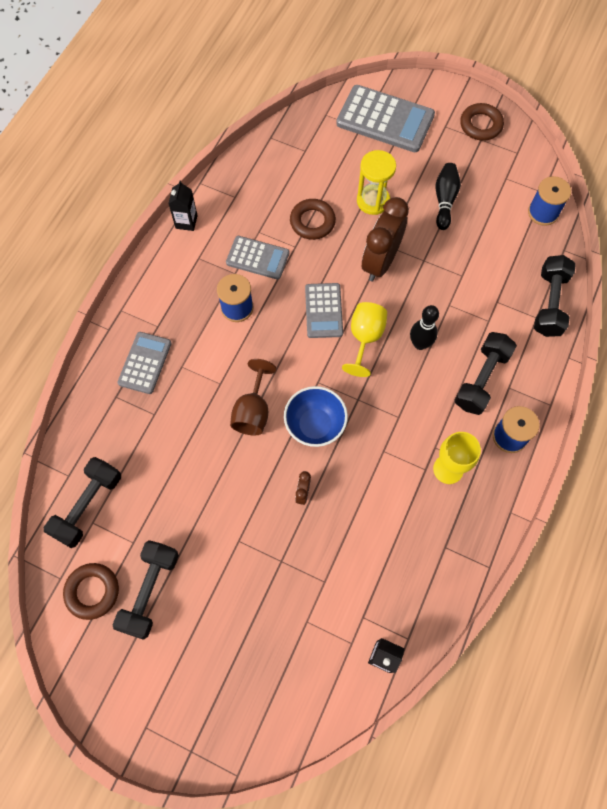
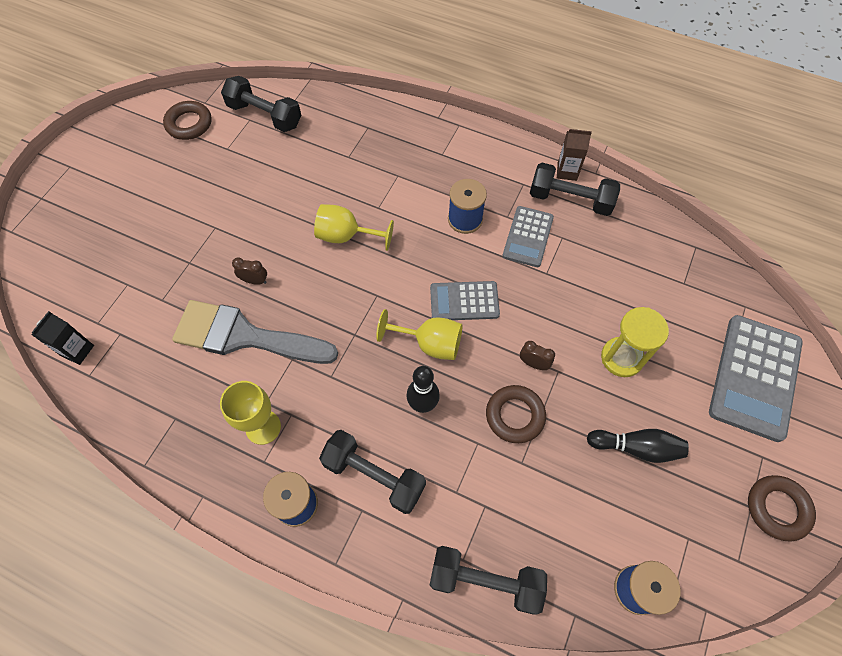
camera: 90 degrees right, 5 degrees down
black dumbbell [112,540,179,640] -> black dumbbell moved to [530,163,620,216]
grey calculator [117,332,172,394] -> none
black carton [168,181,198,231] -> brown carton [557,129,592,181]
brown goblet [230,359,276,435] -> yellow goblet [314,204,394,251]
blue bowl [284,386,348,447] -> none
brown ring [290,199,336,240] -> brown ring moved to [486,385,546,443]
brown clock [362,197,409,281] -> brown clock [520,341,555,370], size x0.42
none -> grey brush [172,300,338,364]

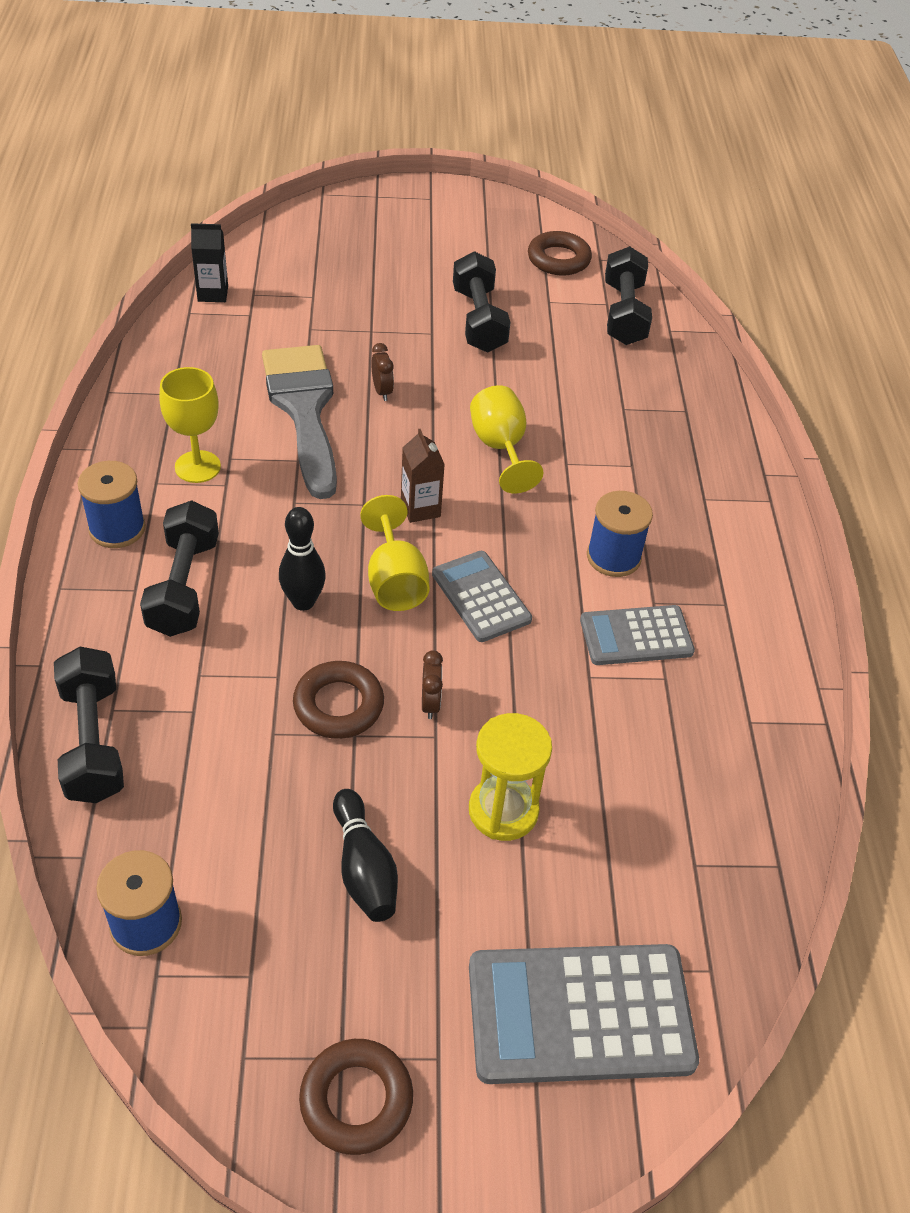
camera: 60 degrees right, 15 degrees down
black dumbbell [530,163,620,216] -> black dumbbell moved to [453,251,510,352]
brown carton [557,129,592,181] -> brown carton moved to [401,429,445,523]

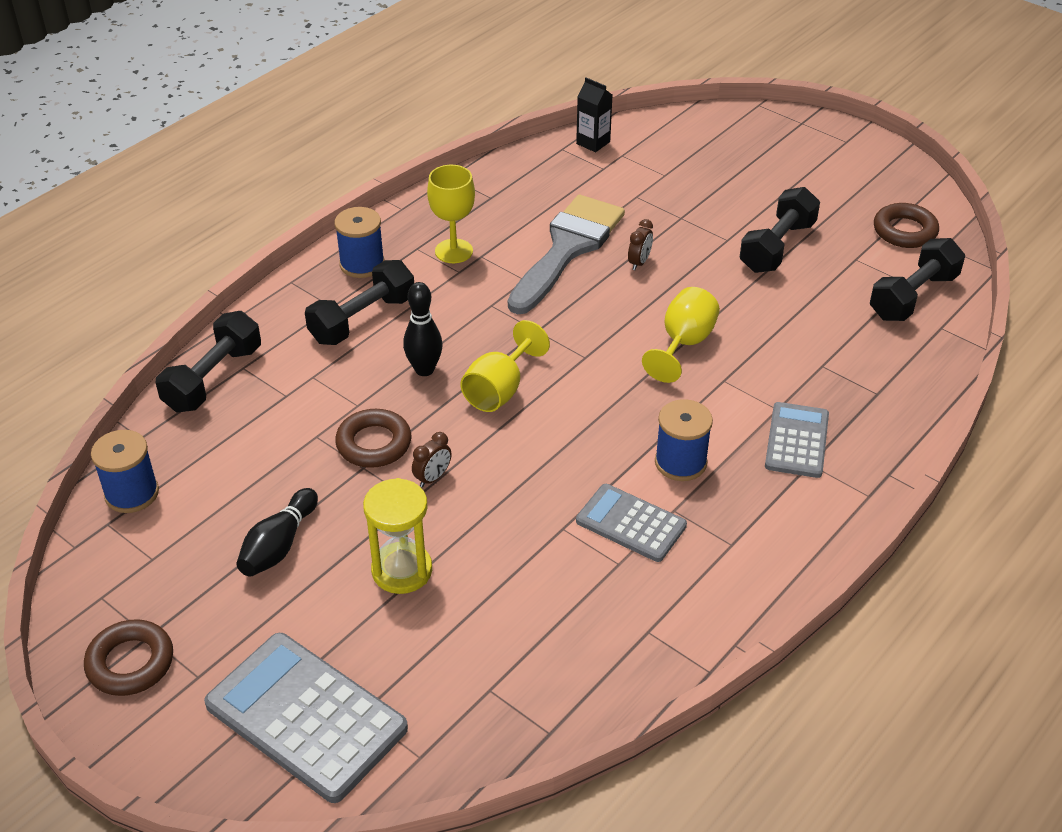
camera: 45 degrees right, 5 degrees down
brown carton [401,429,445,523] -> none
grey calculator [432,551,532,642] -> grey calculator moved to [765,402,829,478]

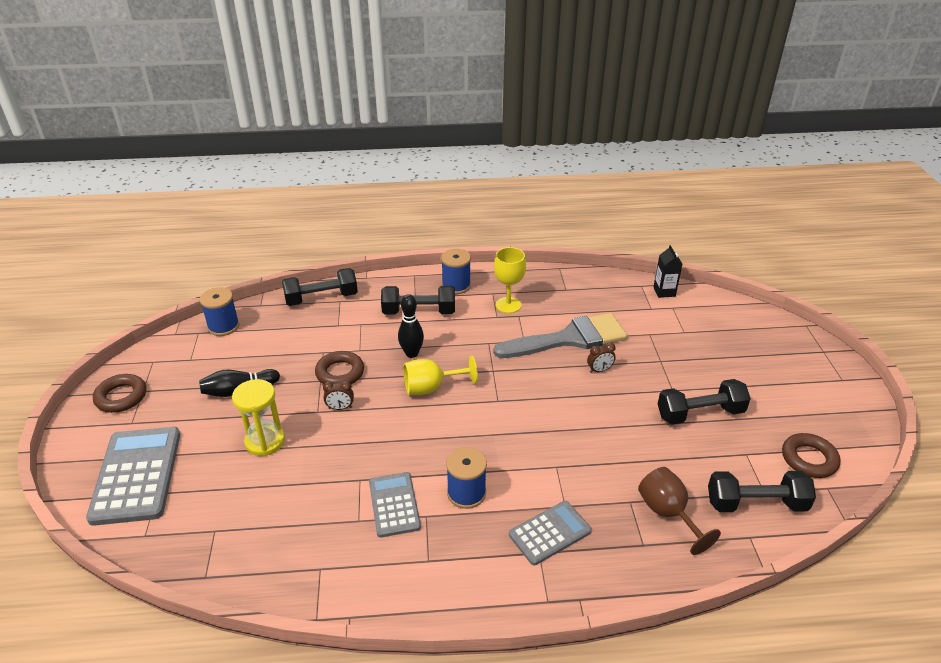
camera: 45 degrees right, 5 degrees down
yellow goblet [642,287,720,383] -> none
none -> brown goblet [638,467,721,555]

